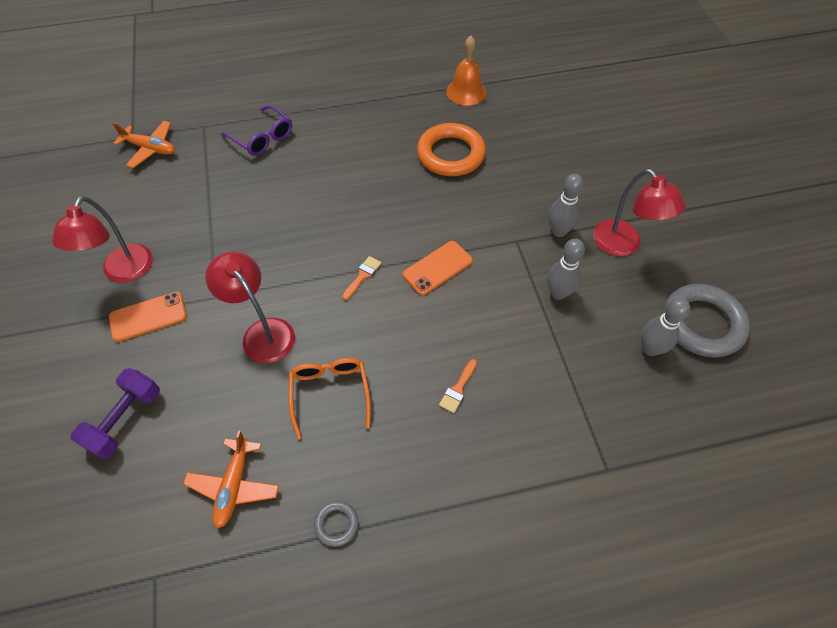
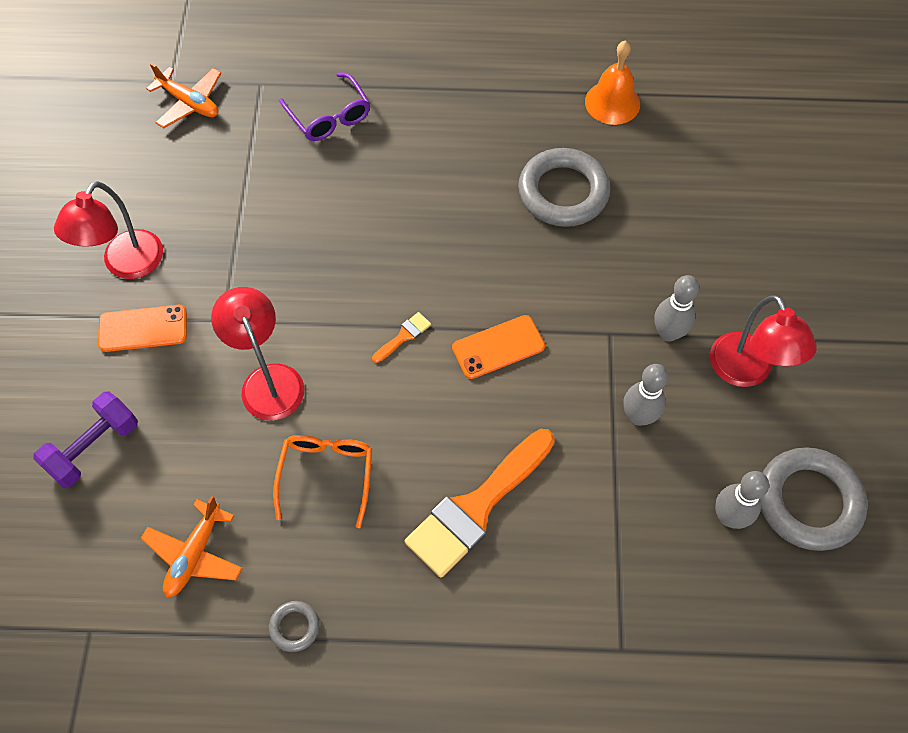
camera: 15 degrees right, 5 degrees up
orange ring [417,123,486,176] -> grey ring [518,148,610,227]
orange brush [439,359,477,413] -> orange brush [405,429,555,577], size x2.47

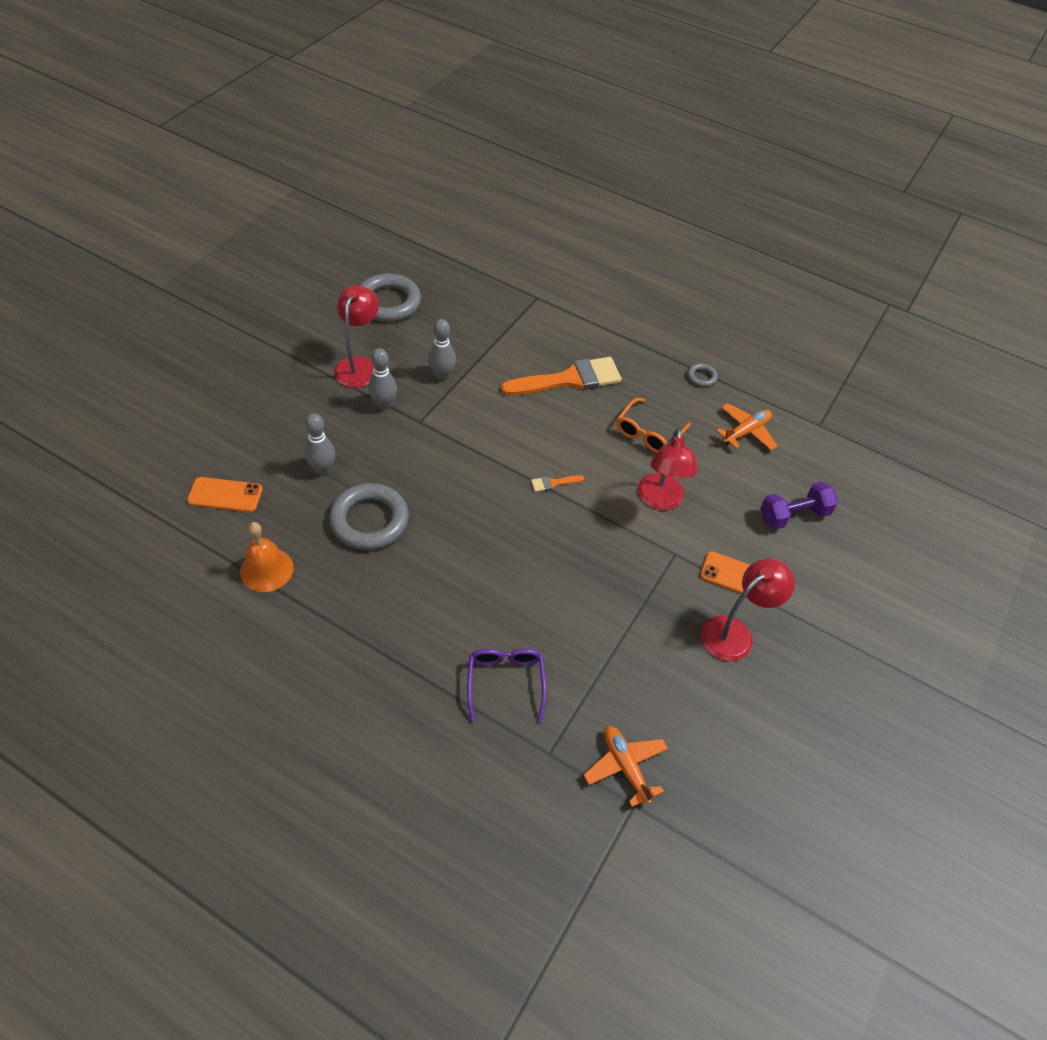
camera: 155 degrees left, 10 degrees down
orange phone [452,315,545,379] -> orange phone moved to [187,477,263,512]
grey bowling pin [715,471,769,529] -> grey bowling pin moved to [304,413,335,475]

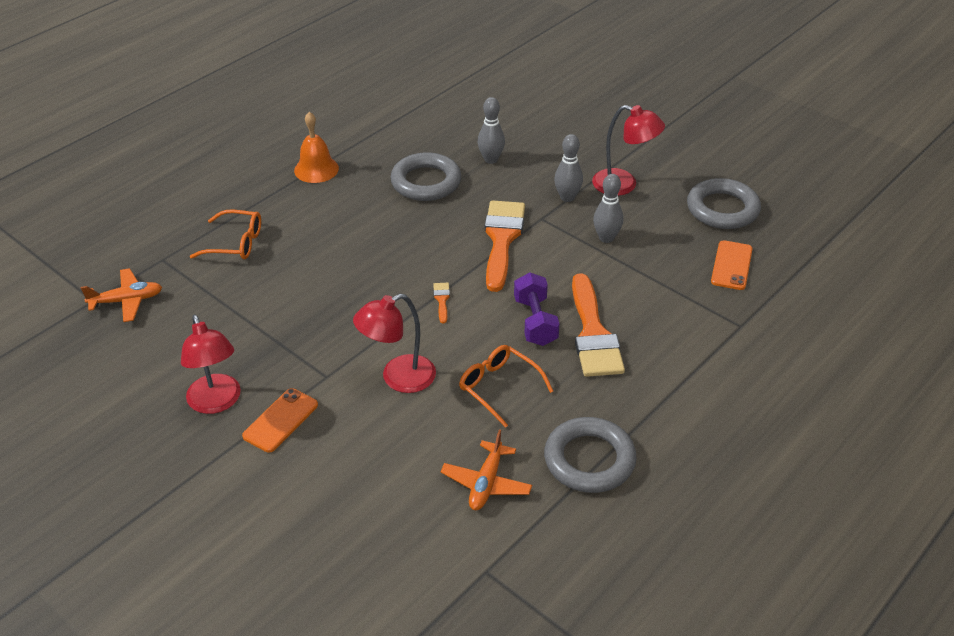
camera: 105 degrees right, 10 degrees down
orange phone [187,477,263,512] -> orange phone moved to [711,240,753,290]
orange bell [240,522,294,592] -> orange bell moved to [294,112,339,183]
purple glasses [467,649,547,722] -> orange glasses [190,210,261,259]
red lamp [637,428,698,510] -> red lamp turned 45 degrees counterclockwise [353,294,436,393]
grey ring [687,363,718,387] -> grey ring [544,417,637,493], size x2.23
orange plane [716,403,778,451] -> orange plane turned 45 degrees clockwise [440,429,532,510]
purple dumbbell [760,482,838,530] -> purple dumbbell moved to [514,272,559,346]
none -> orange brush [485,200,525,292]

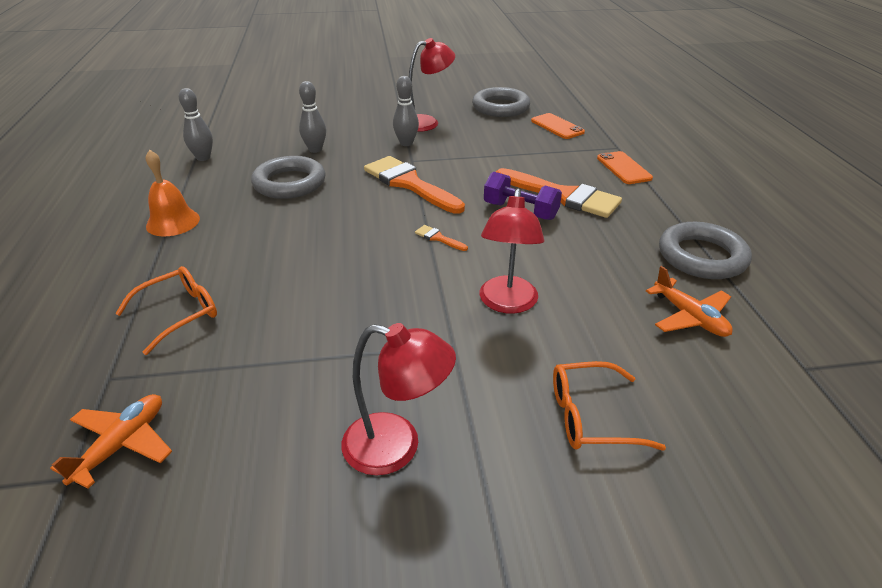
camera: 50 degrees left, 5 degrees down
orange phone [242,388,318,453] -> orange phone moved to [597,151,653,184]
orange glasses [459,345,553,428] -> orange glasses moved to [553,361,666,451]
grey bowling pin [593,174,623,243] -> grey bowling pin moved to [179,88,213,161]

